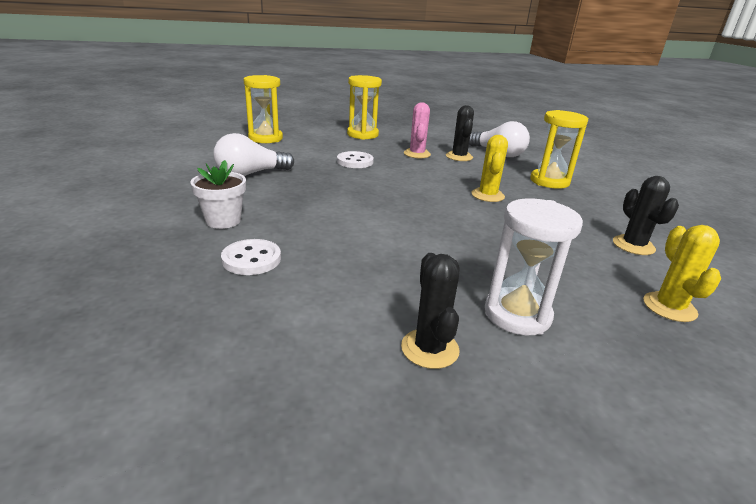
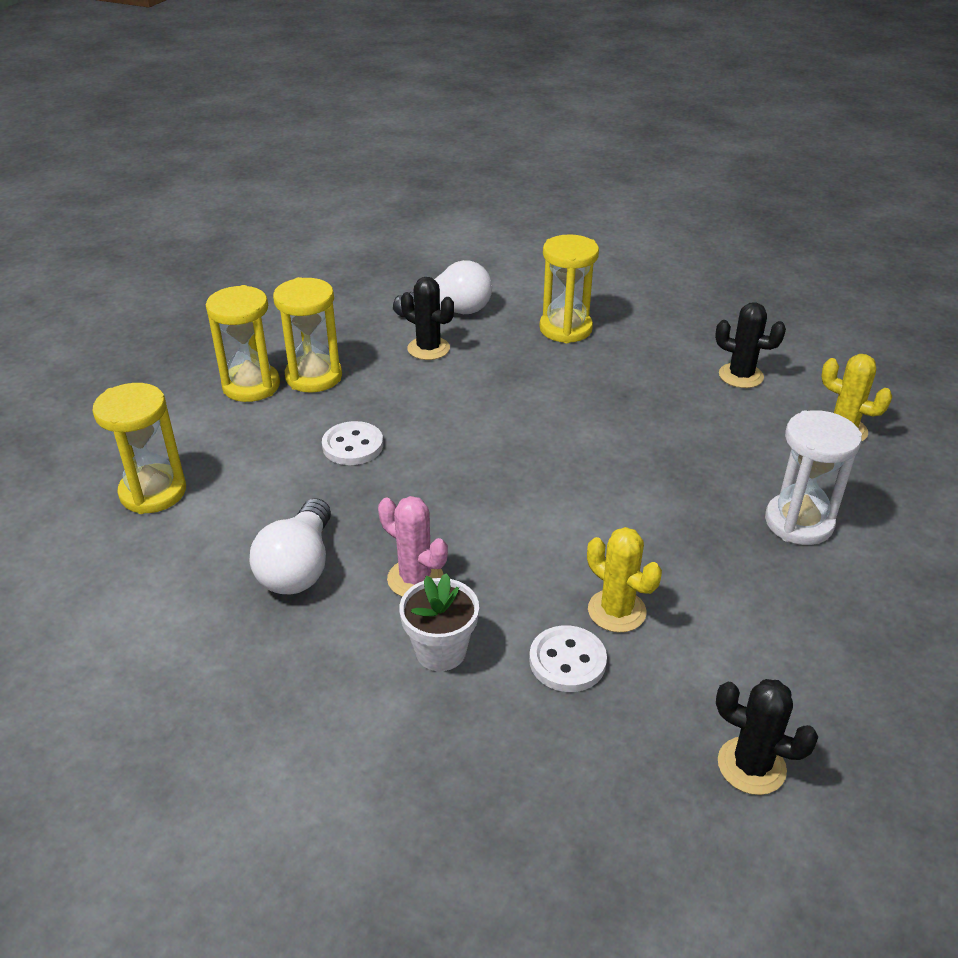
camera: 50 degrees left, 10 degrees up
black cactus [401,253,460,369] -> black cactus moved to [716,679,818,795]
pink cactus [404,102,431,158] -> pink cactus moved to [378,496,448,597]
yellow cactus [471,135,508,202] -> yellow cactus moved to [587,527,662,633]
none -> yellow hourglass [273,277,342,392]

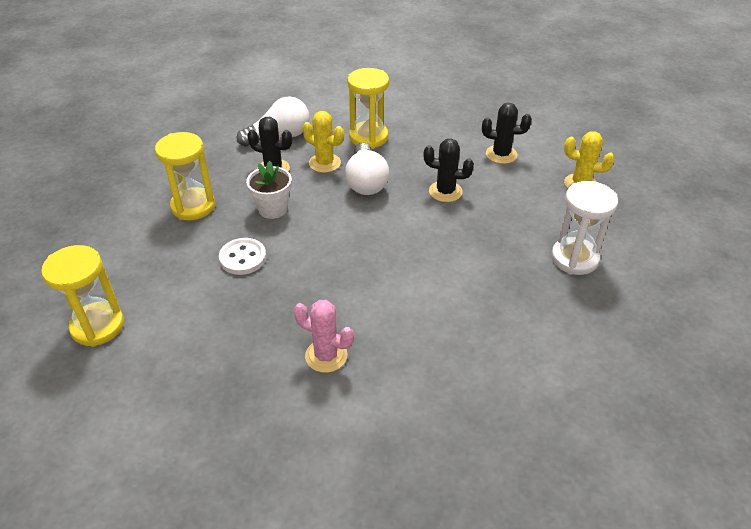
camera: 15 degrees left, 5 degrees up
yellow hourglass [206,285,280,402] -> none
white light bulb [249,498,331,594] -> white light bulb moved to [345,143,389,195]
white flower pot [399,573,479,671] -> white flower pot moved to [246,161,292,219]
white button [529,625,607,692] -> none
yellow cactus [587,527,662,633] -> yellow cactus moved to [303,111,344,173]
black cactus [716,679,818,795] -> black cactus moved to [424,139,474,202]

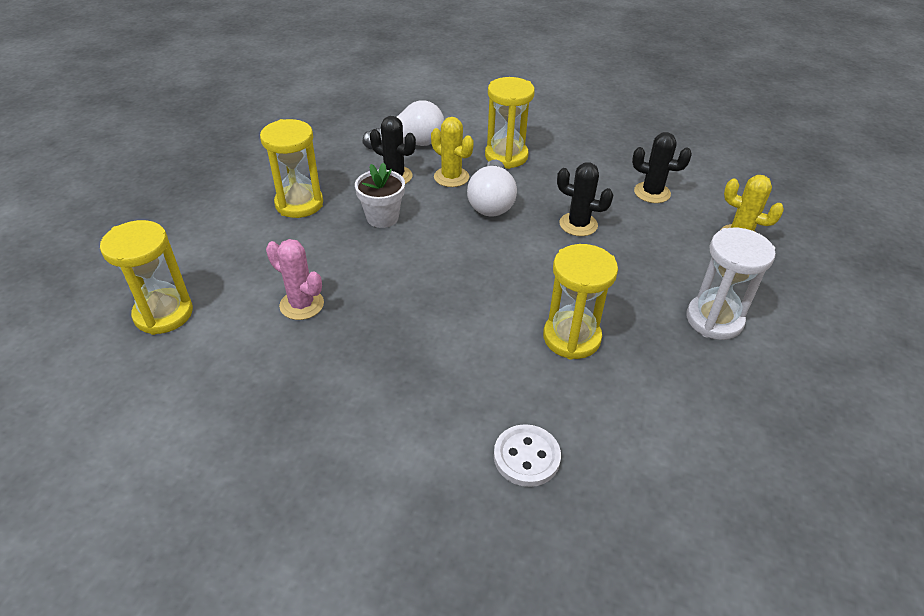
camera: 10 degrees right, 0 degrees up
white button [219,238,266,275] -> white button moved to [494,424,561,487]
pink cactus [294,300,354,373] -> pink cactus moved to [266,239,324,320]
none -> yellow hourglass [543,244,618,360]

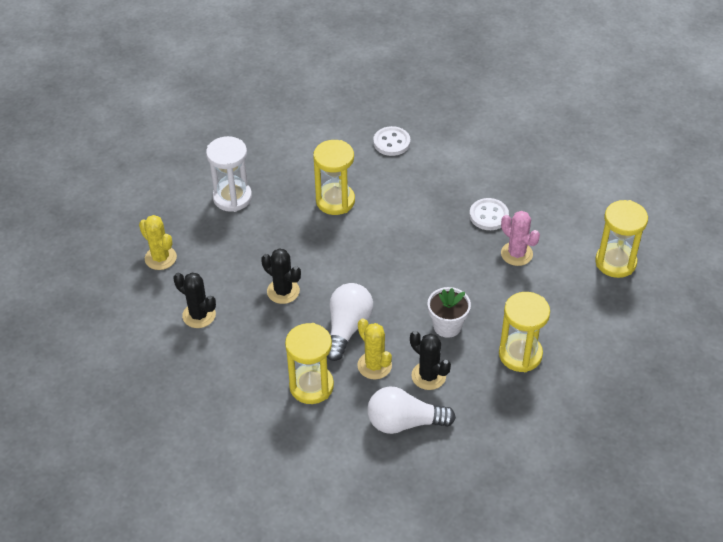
camera: 165 degrees left, 5 degrees up
none -> white button [469,198,509,230]

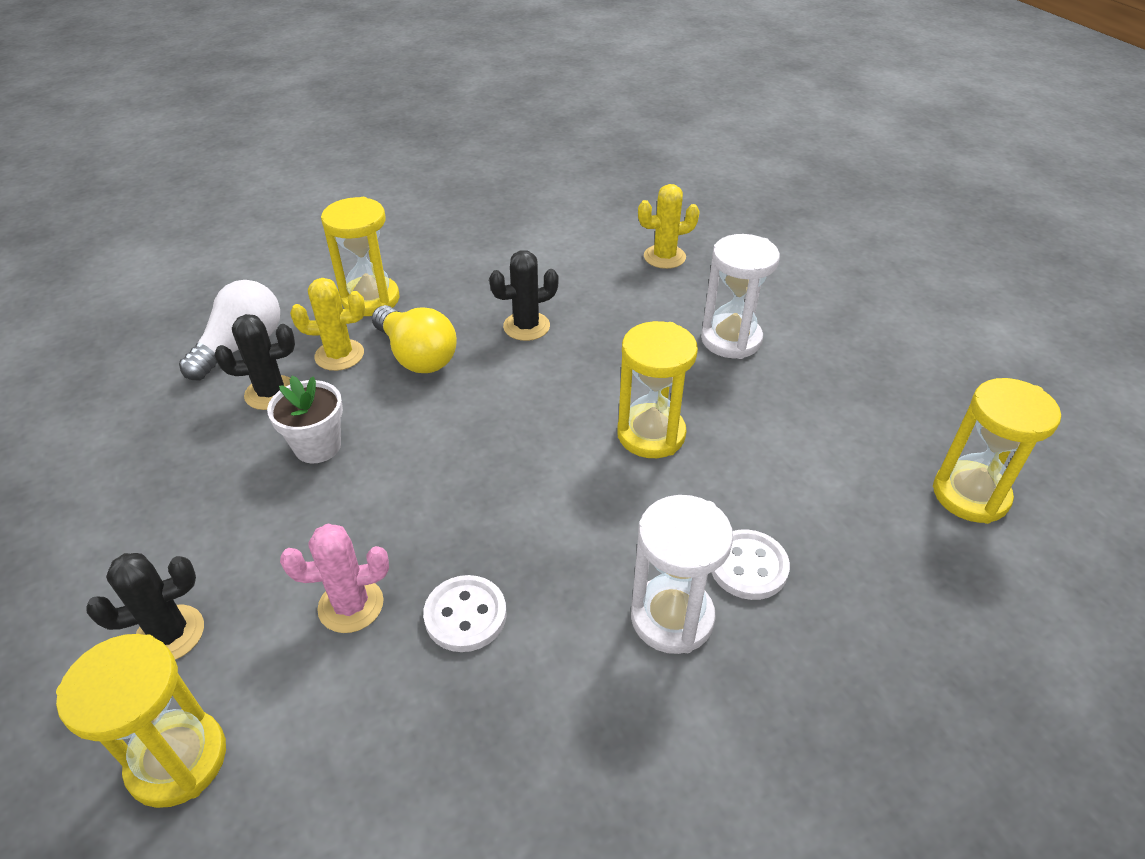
camera: 120 degrees right, 5 degrees down
black cactus [173,273,216,328] -> black cactus moved to [86,553,204,660]
white light bulb [327,283,373,361] -> yellow light bulb [372,305,457,373]
yellow hourglass [499,292,550,372] -> yellow hourglass moved to [933,378,1061,524]
none -> white hourglass [631,495,733,654]

